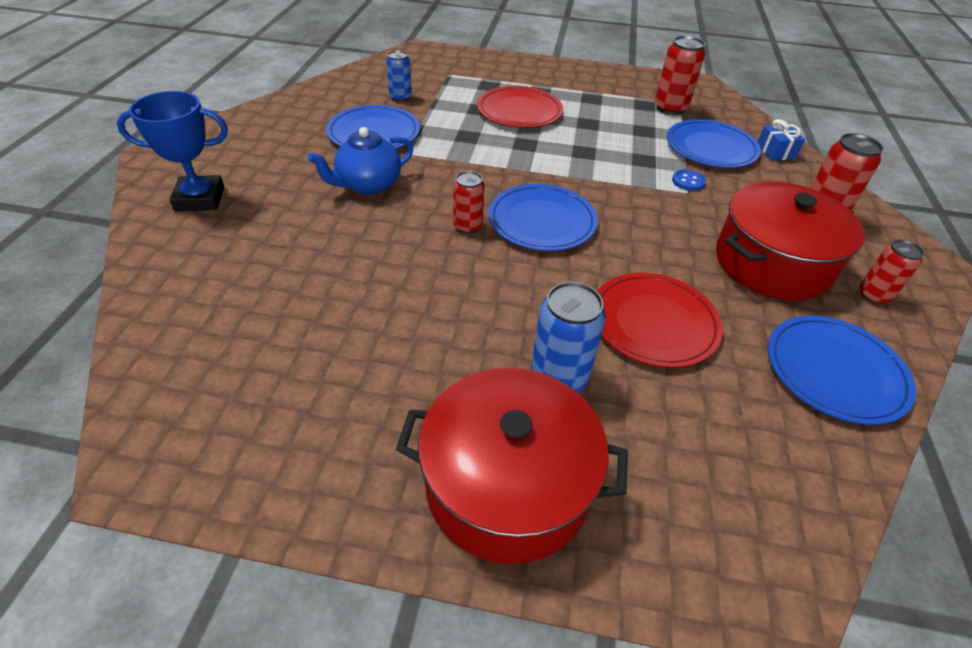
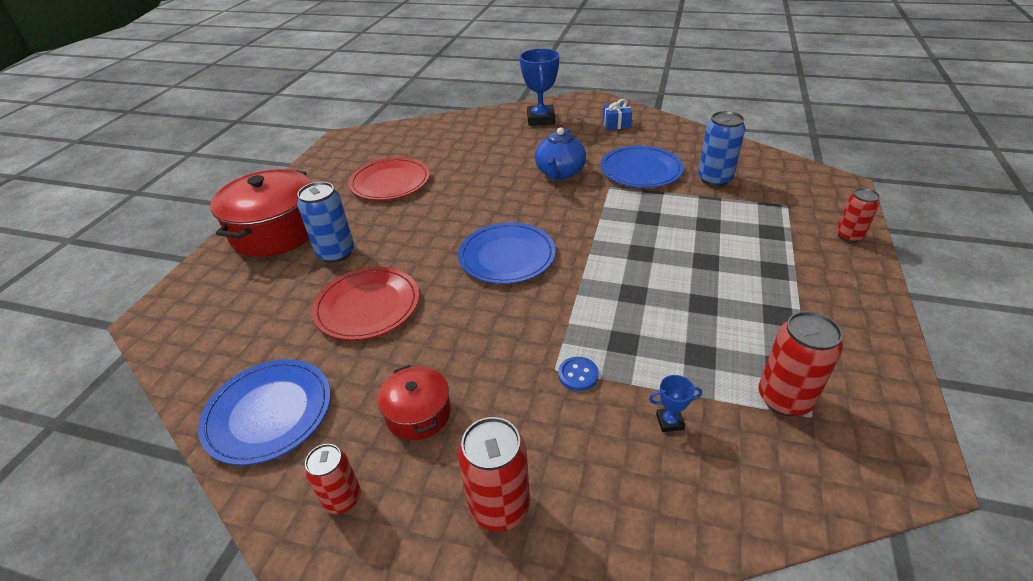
camera: 100 degrees right, 5 degrees down
blue teapot [308,127,414,195] -> blue teapot turned 135 degrees counterclockwise [535,127,586,180]
blue can [386,50,412,102] -> blue can [698,111,745,186], size x1.54
red can [453,171,485,234] -> red can moved to [836,188,880,242]
red plate [477,86,563,128] -> red plate moved to [349,157,430,200]
blue plate [667,119,761,168] -> blue trophy [649,375,702,432]
red pot [716,182,865,301] -> red pot [378,365,451,440], size x0.51
blue gift [758,119,805,161] -> blue gift moved to [603,99,632,130]

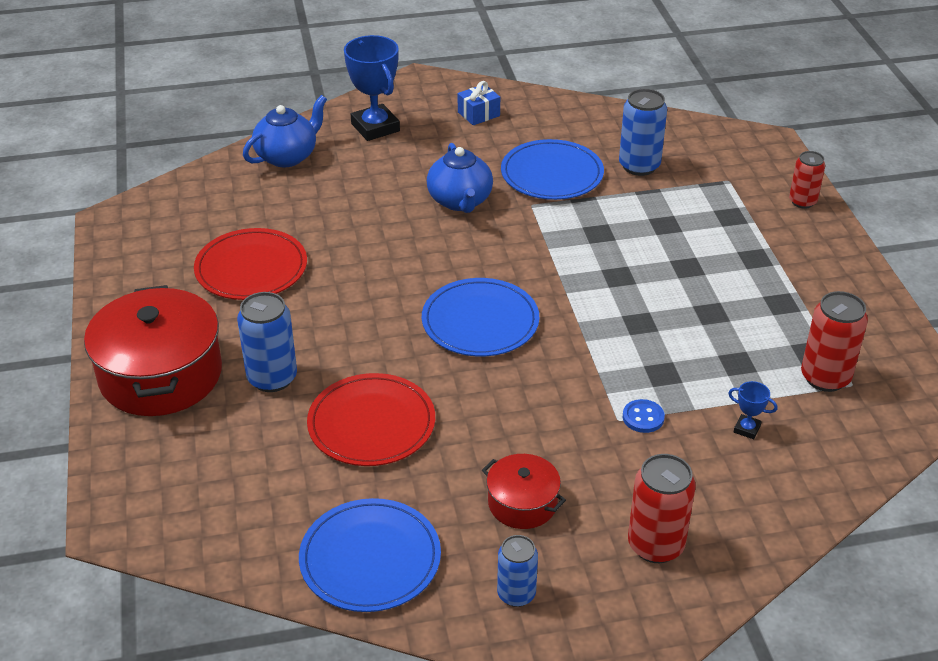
camera: 30 degrees left, 0 degrees up
red can [305,444,361,514] -> blue can [497,535,538,607]
blue trophy [649,375,702,432] -> blue trophy turned 60 degrees clockwise [728,381,777,439]
none -> blue teapot [243,95,327,167]

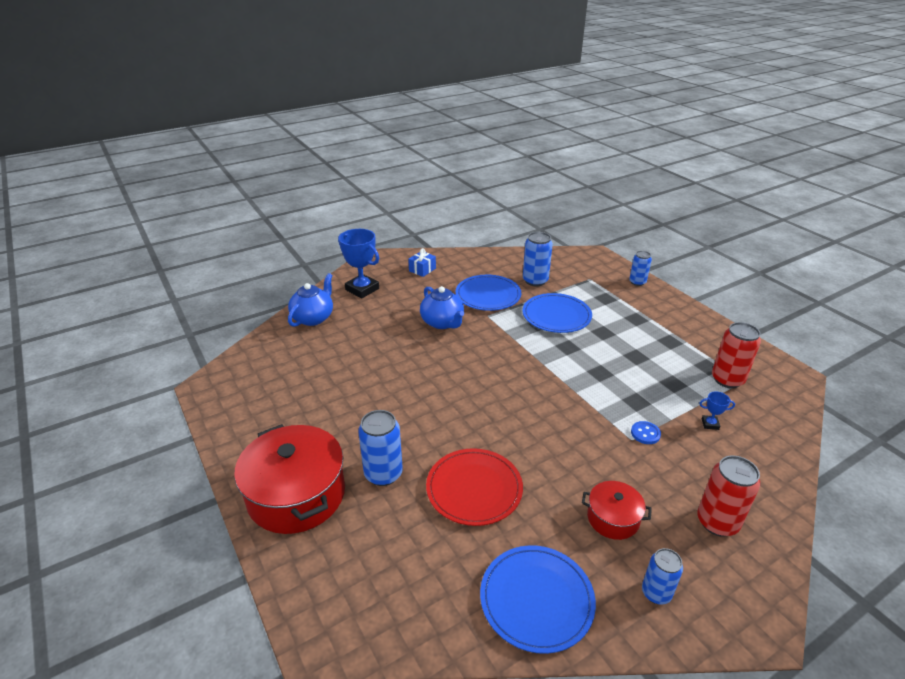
camera: 20 degrees left, 5 degrees down
red plate [194,228,307,300] -> none
blue plate [422,278,539,357] -> blue plate moved to [522,293,592,333]
red can [789,151,825,209] -> blue can [629,251,652,286]

